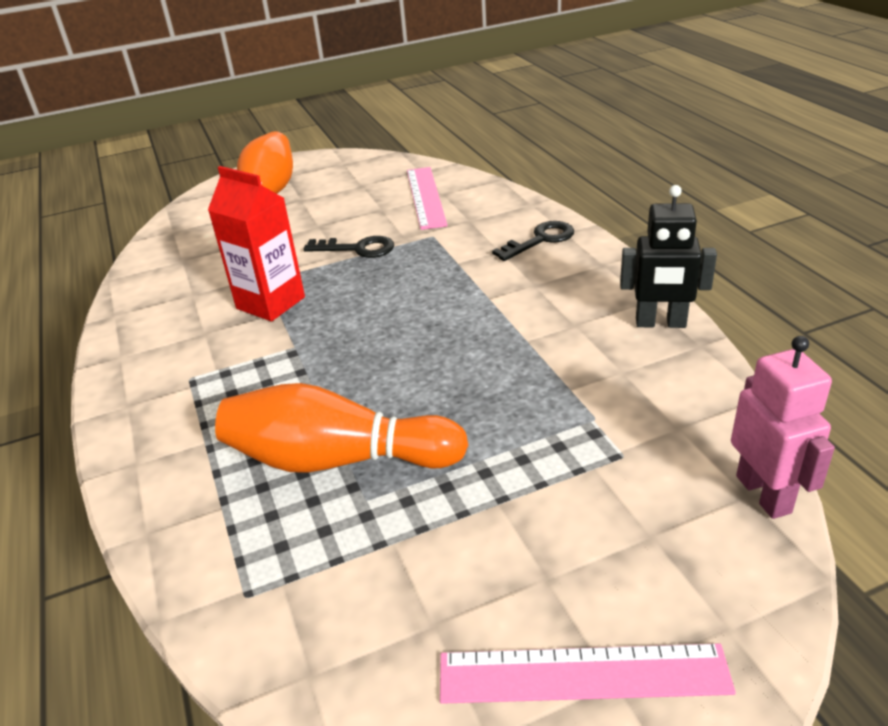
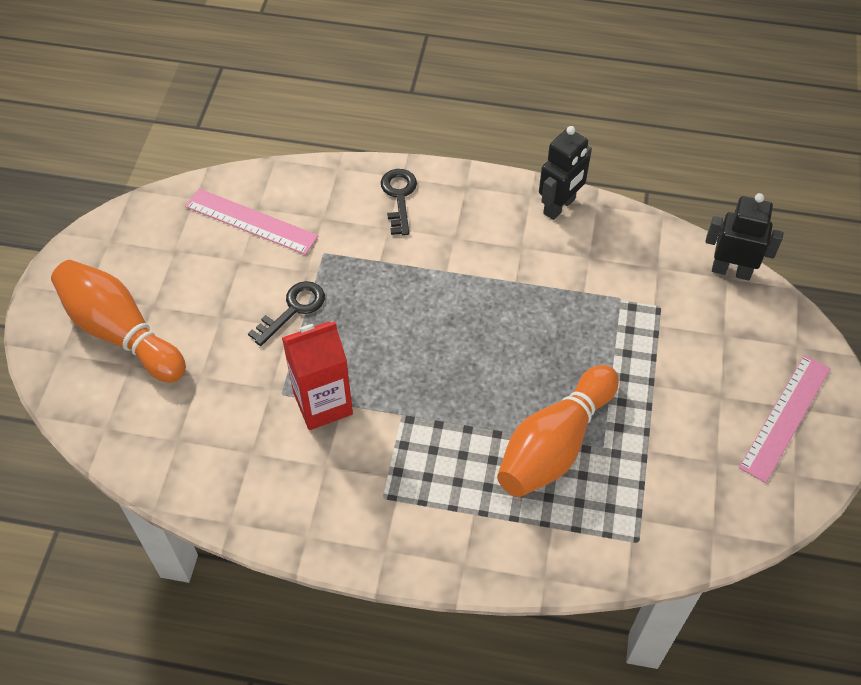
camera: 60 degrees left, 20 degrees up
pink robot [731,336,835,519] -> black robot [705,193,783,281]

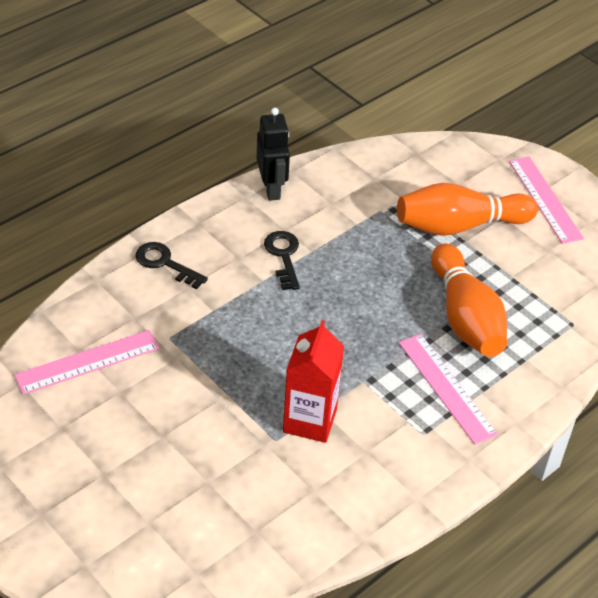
camera: 55 degrees left, 10 degrees down
orange bowling pin [51,260,186,383] -> orange bowling pin moved to [397,183,538,236]
black key [248,281,325,346] -> black key moved to [264,231,300,290]
black robot [705,193,783,281] -> none
none -> pink ruler [399,334,498,445]

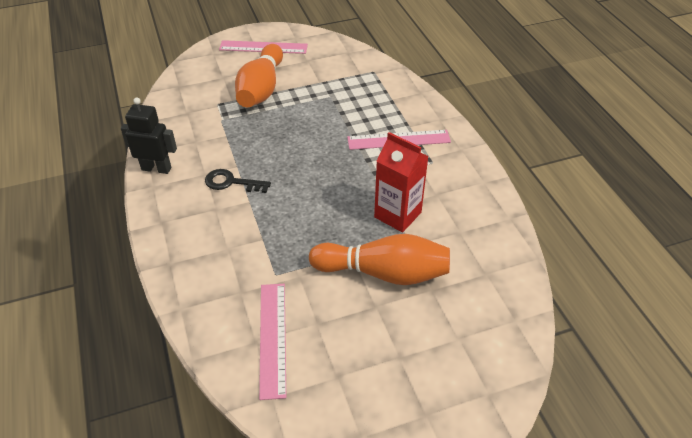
camera: 65 degrees left, 0 degrees up
black key [135,242,208,289] -> none
orange bowling pin [431,243,507,357] -> orange bowling pin moved to [309,234,450,285]

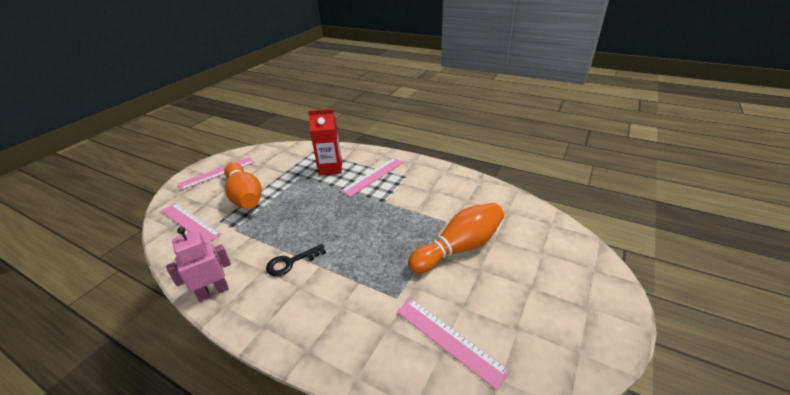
camera: 40 degrees left, 10 degrees down
black robot [121,97,177,174] -> pink robot [166,227,231,302]
red carton [374,132,429,232] -> red carton moved to [308,109,342,175]
none -> pink ruler [161,203,222,244]

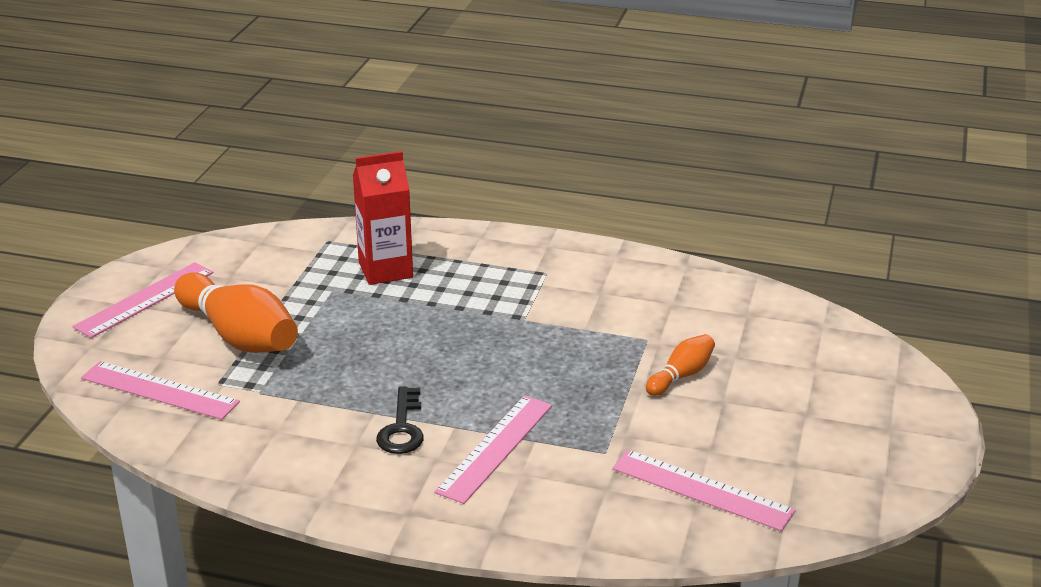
camera: 15 degrees left, 5 degrees down
pink robot [166,227,231,302] -> none
black key [266,244,326,277] -> black key turned 45 degrees counterclockwise [376,386,424,454]
pink ruler [341,158,404,197] -> pink ruler moved to [434,395,552,504]
orange bowling pin [408,203,504,274] -> orange bowling pin [646,334,715,396], size x0.50

